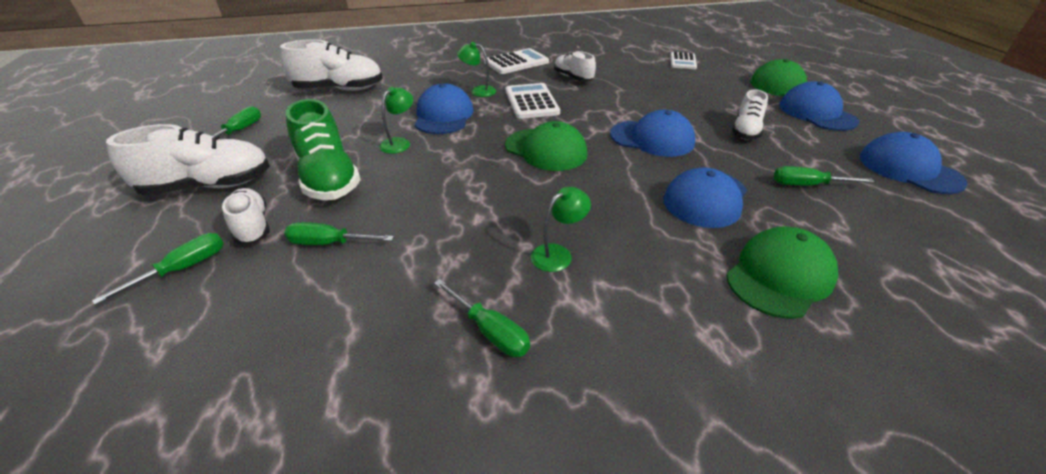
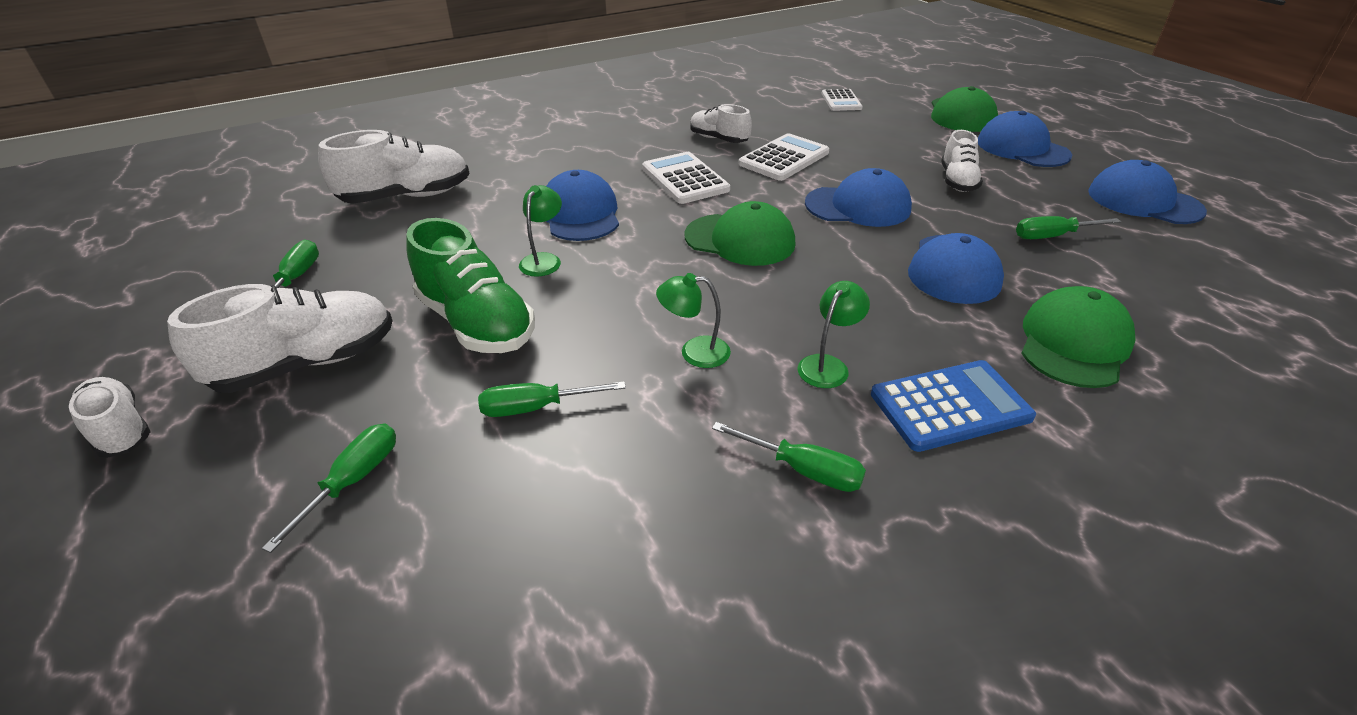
camera: 15 degrees left, 0 degrees up
white shoe [222,188,270,244] -> white shoe moved to [69,377,150,458]
green lamp [457,42,496,97] -> green lamp moved to [656,273,731,368]
white calculator [484,48,549,74] -> white calculator moved to [739,133,829,181]
none -> blue calculator [871,360,1036,452]

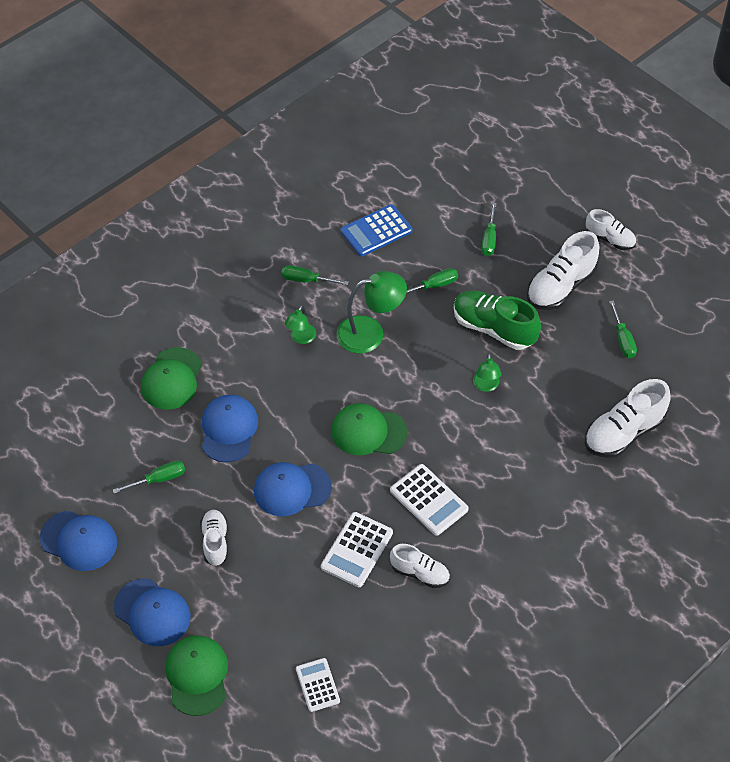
camera: 165 degrees right, 15 degrees up
blue cap [546,170,619,241] -> none
green lamp [656,273,731,368] -> green lamp [336,271,407,354], size x1.82
blue calculator [871,360,1036,452] -> blue calculator moved to [341,204,413,257]

